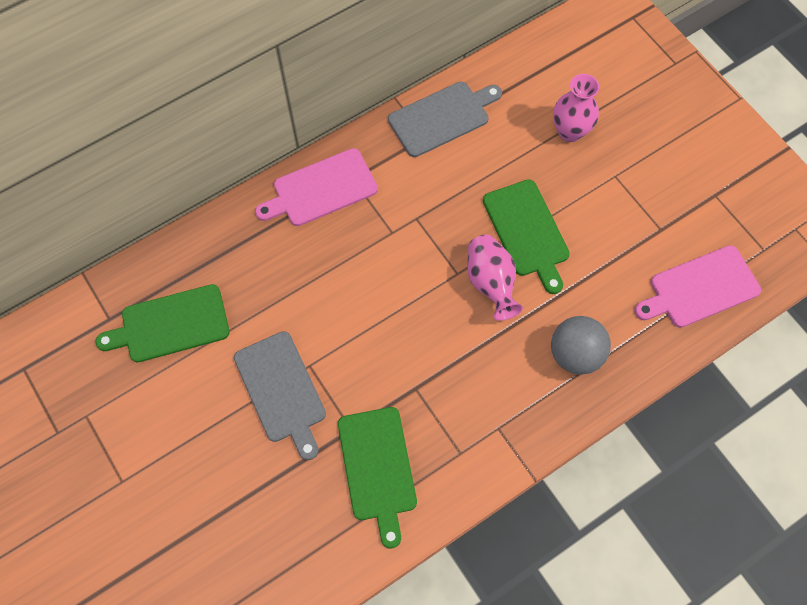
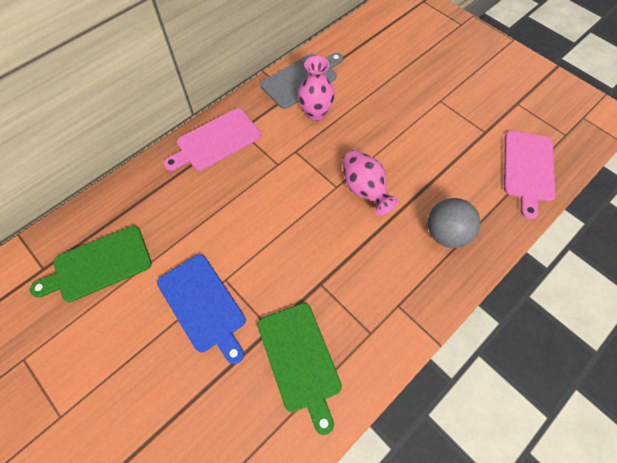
camera: 10 degrees left, 5 degrees down
grey cutting board [234,331,326,460] -> blue cutting board [157,254,246,364]
green cutting board [483,180,570,294] -> none
pink vase [553,74,600,142] -> pink vase moved to [298,56,335,121]
pink cutting board [634,245,761,328] -> pink cutting board turned 45 degrees counterclockwise [504,131,555,220]

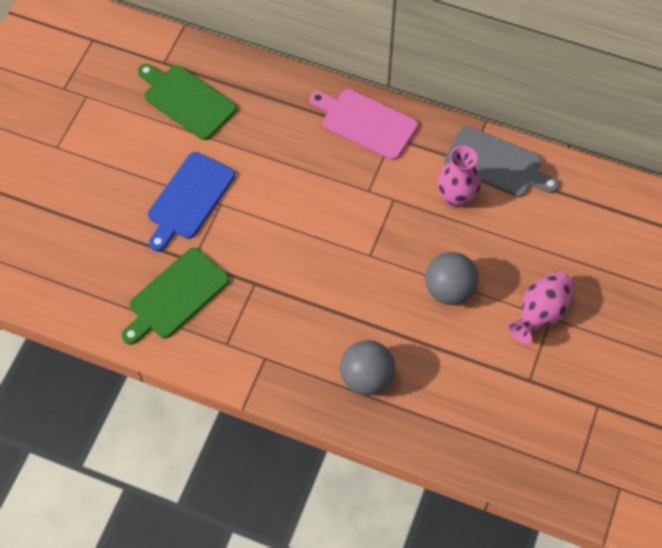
camera: 65 degrees right, 0 degrees up
pink vase [342,150,399,215] -> pink vase moved to [508,271,574,344]
pink cutting board [504,131,555,220] -> none
none -> grey ball [425,252,479,305]

